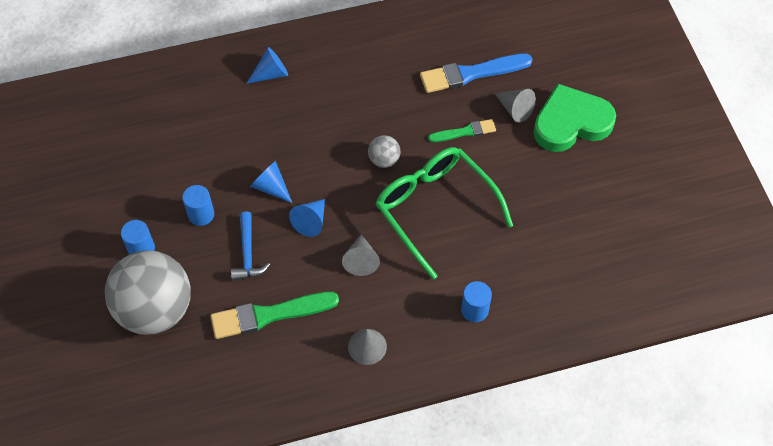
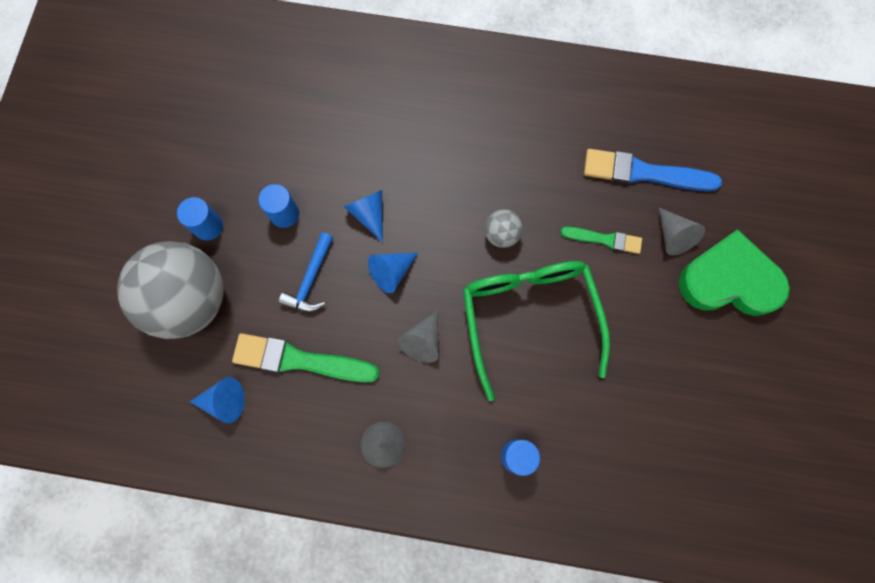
camera: 25 degrees right, 15 degrees up
blue cone [246,47,288,84] -> blue cone moved to [189,377,245,423]

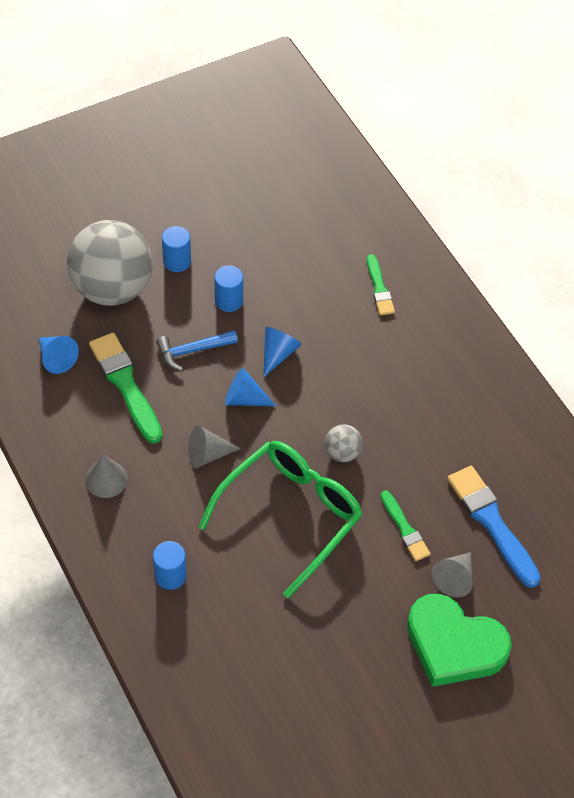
camera: 50 degrees right, 20 degrees down
green heart [679,229,790,316] -> green heart turned 150 degrees clockwise [407,594,512,687]
none -> green brush [367,254,395,315]

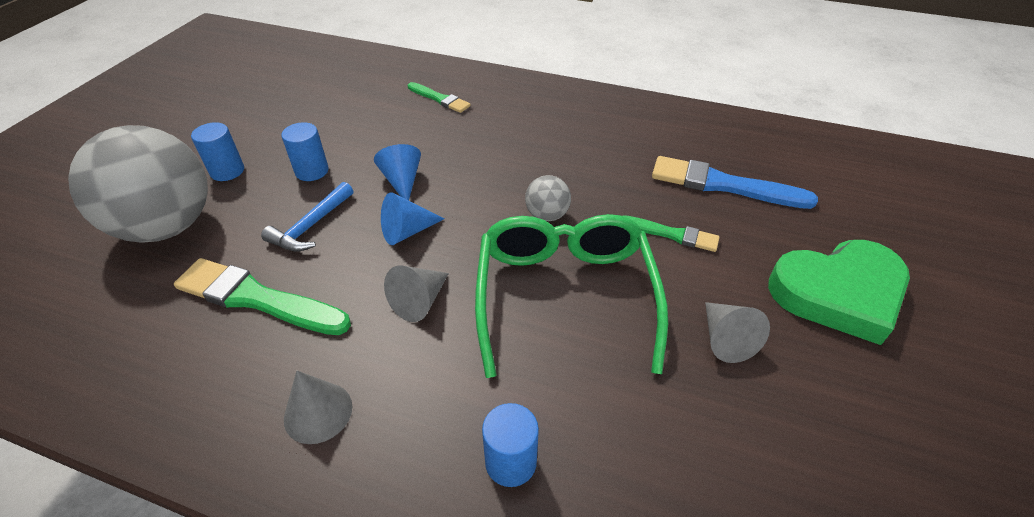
camera: 40 degrees left, 10 degrees down
blue cone [39,336,79,374] -> none
grey cone [431,552,473,597] -> grey cone moved to [705,302,770,363]

